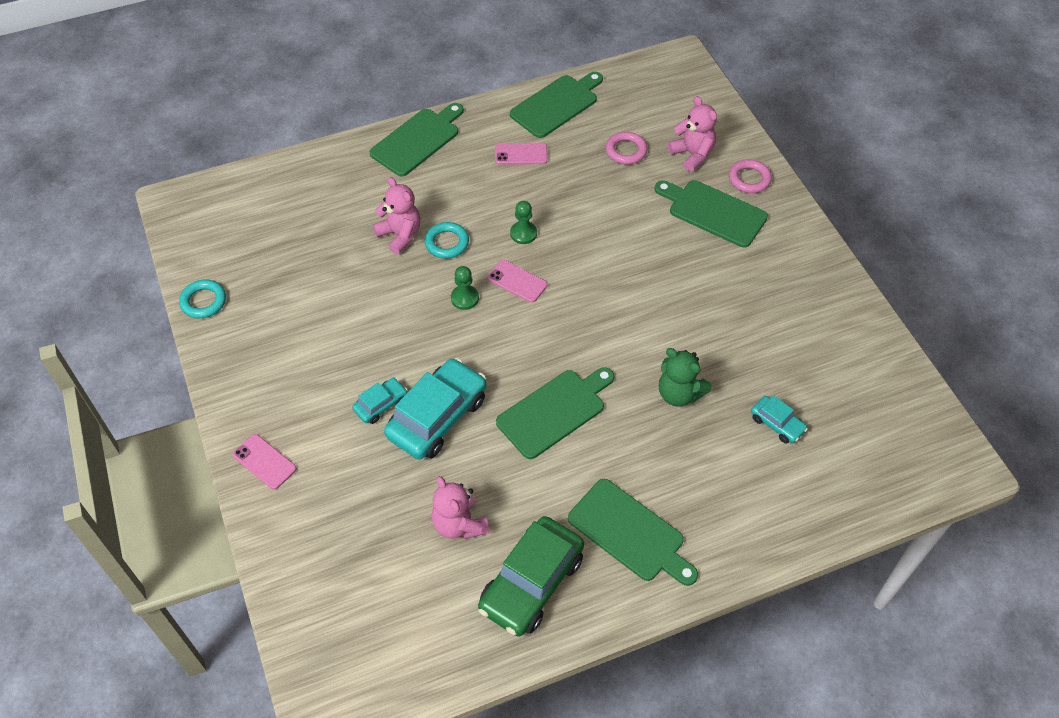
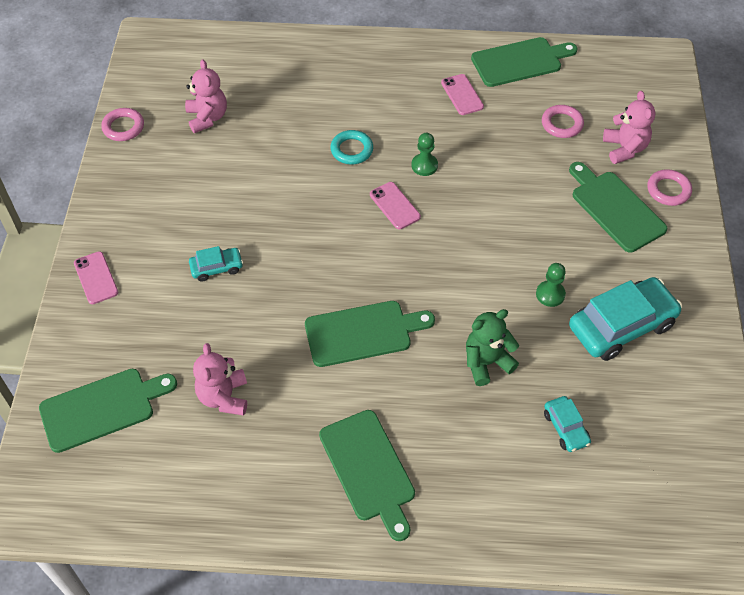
camera: 25 degrees right, 0 degrees up
turquoise ring [179,279,226,318] -> pink ring [101,108,144,141]
green cutting board [370,103,464,176] -> green cutting board moved to [39,369,177,453]
pink teddy bear [373,177,421,254] -> pink teddy bear moved to [185,59,227,133]
turquoise car [384,358,486,459] -> turquoise car moved to [569,277,682,361]
green pawn [451,266,479,310] -> green pawn moved to [536,263,566,307]
green car [478,516,584,637] -> none
pink phone [495,143,548,165] -> pink phone turned 45 degrees clockwise [441,74,484,115]
green teddy bear [659,348,711,407] -> green teddy bear turned 90 degrees clockwise [466,309,519,386]

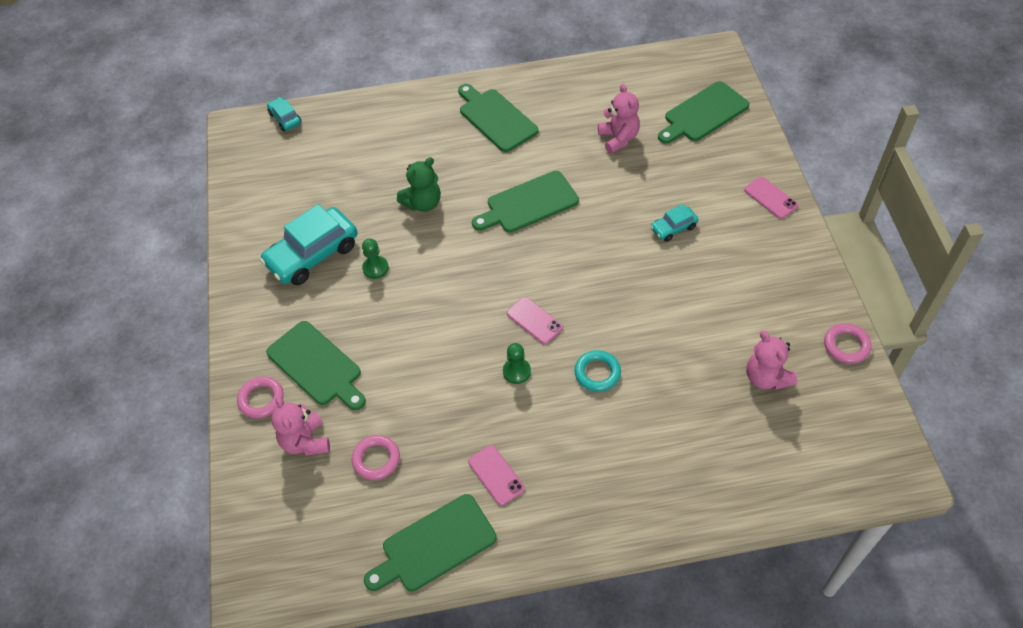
camera: 170 degrees right, 0 degrees up
turquoise car [544,396,591,452] -> turquoise car moved to [267,97,302,131]

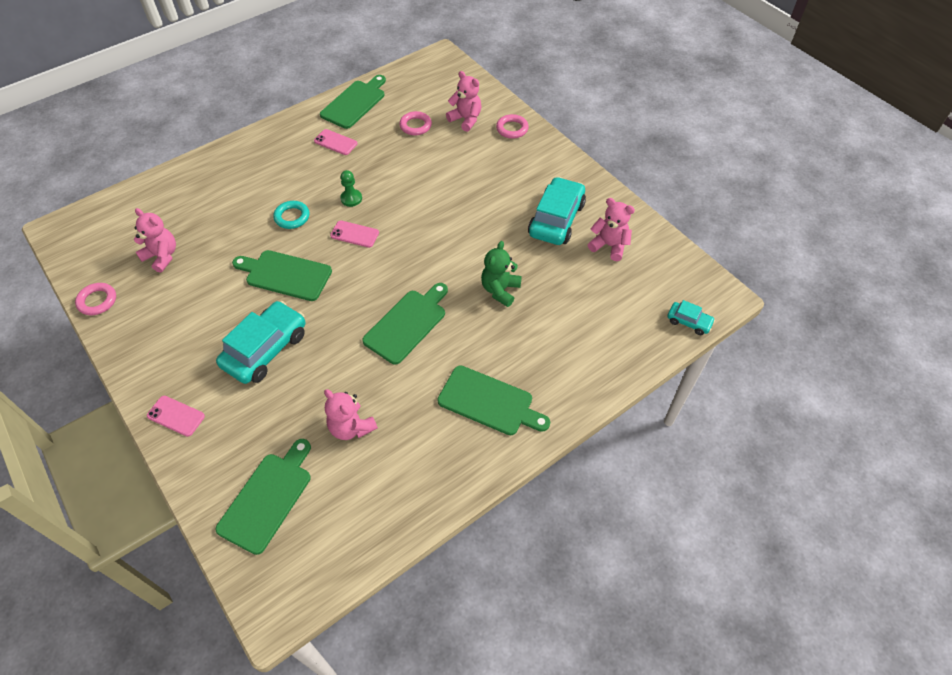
camera: 150 degrees right, 0 degrees up
green cutting board [266,321,366,410] -> green cutting board moved to [232,250,332,301]
green pawn [362,239,389,279] -> none
turquoise car [650,204,699,242] -> turquoise car [216,301,305,384], size x2.01
none -> pink teddy bear [588,198,635,261]

